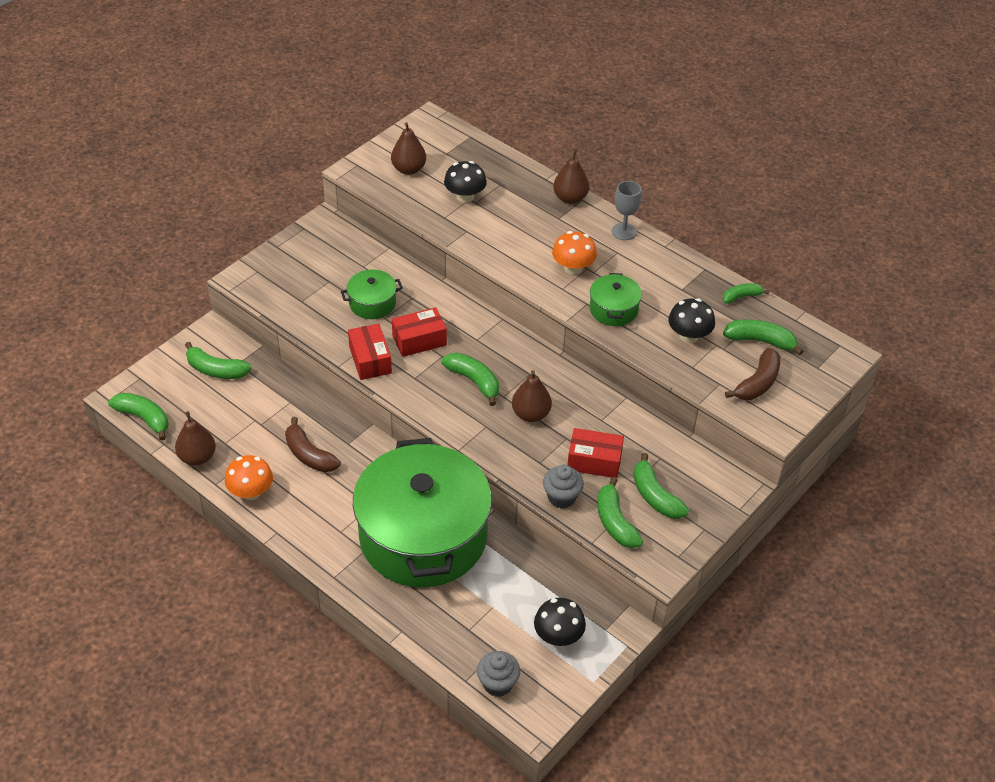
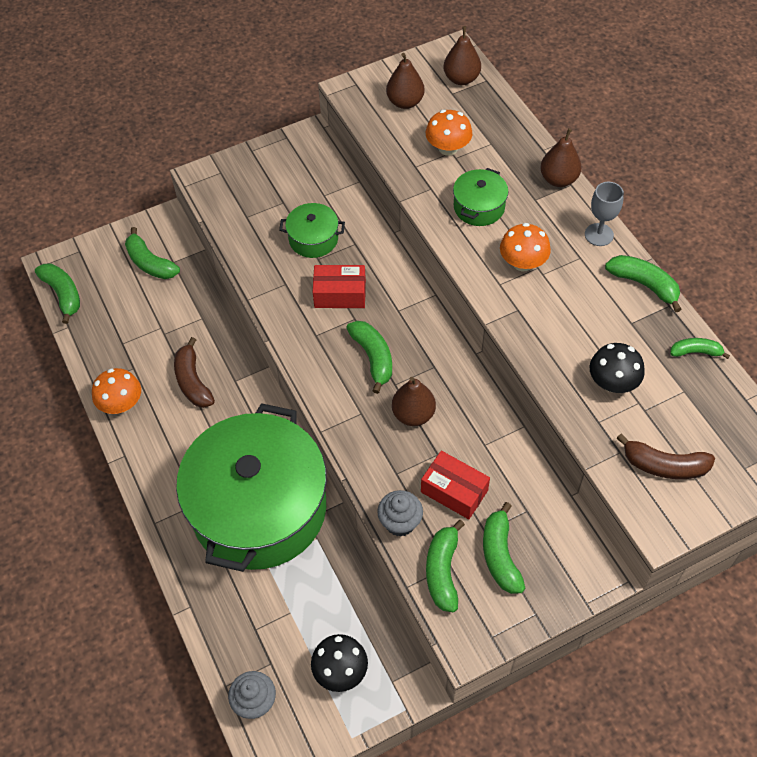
camera: 25 degrees right, 10 degrees up
brown pear [175,411,216,466] -> brown pear moved to [443,26,481,85]
red box [348,324,392,380] -> none
black mushroom [444,161,487,203] -> orange mushroom [426,110,472,156]
green pot [590,273,642,326] -> green pot moved to [453,168,508,226]
green banana [723,319,804,355] -> green banana moved to [605,255,682,312]
brown banana [725,348,781,400] -> brown banana turned 45 degrees clockwise [617,434,715,479]

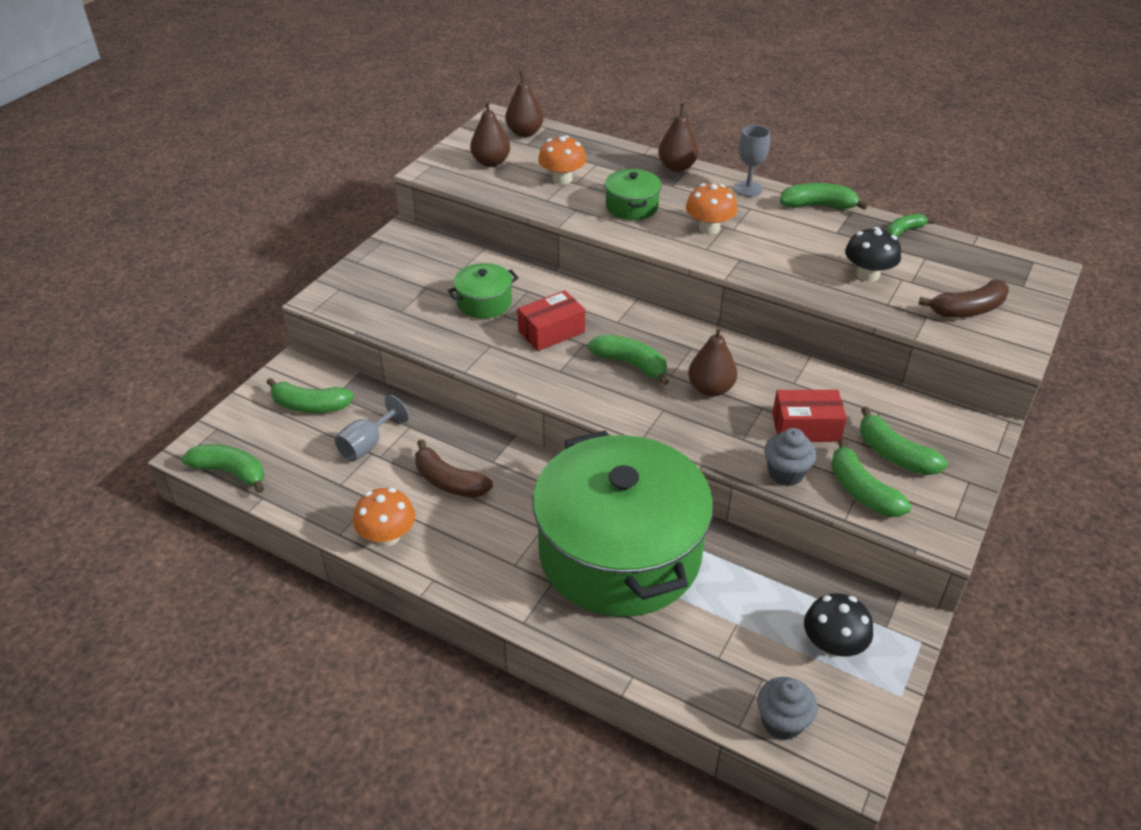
camera: 35 degrees left, 15 degrees down
none -> grey goblet [334,395,409,461]

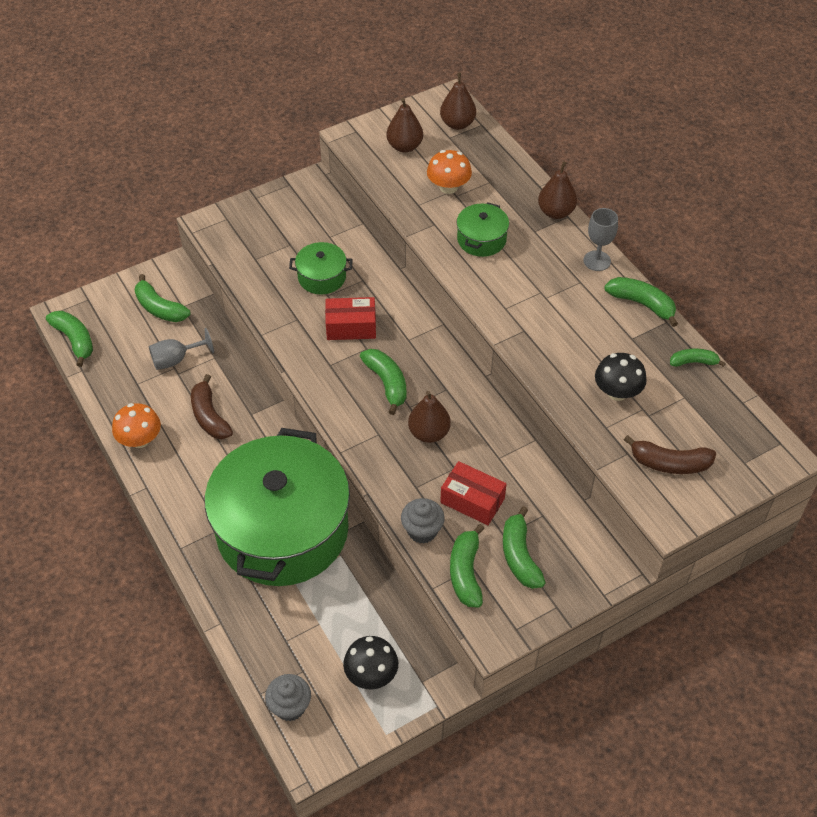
camera: 30 degrees right, 10 degrees up
orange mushroom [686,183,737,234] -> none

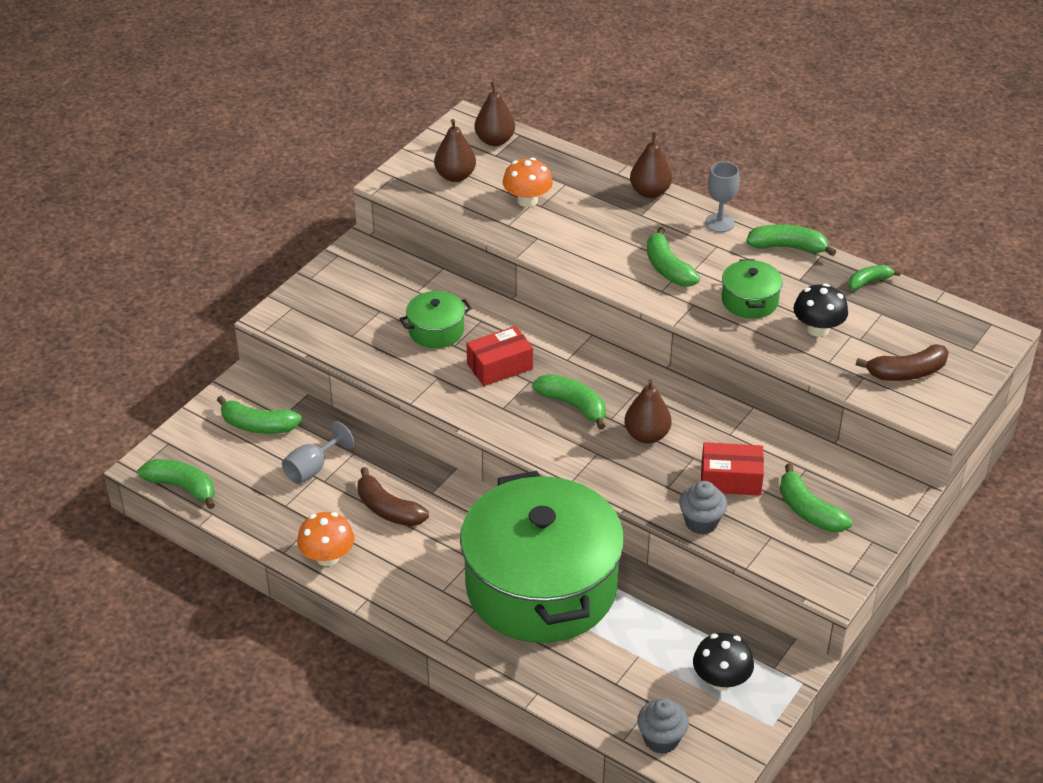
camera: 25 degrees left, 10 degrees down
green banana [450,524,485,608] -> green banana moved to [647,227,700,286]
green pot [456,202,509,257] -> green pot moved to [722,259,783,319]

